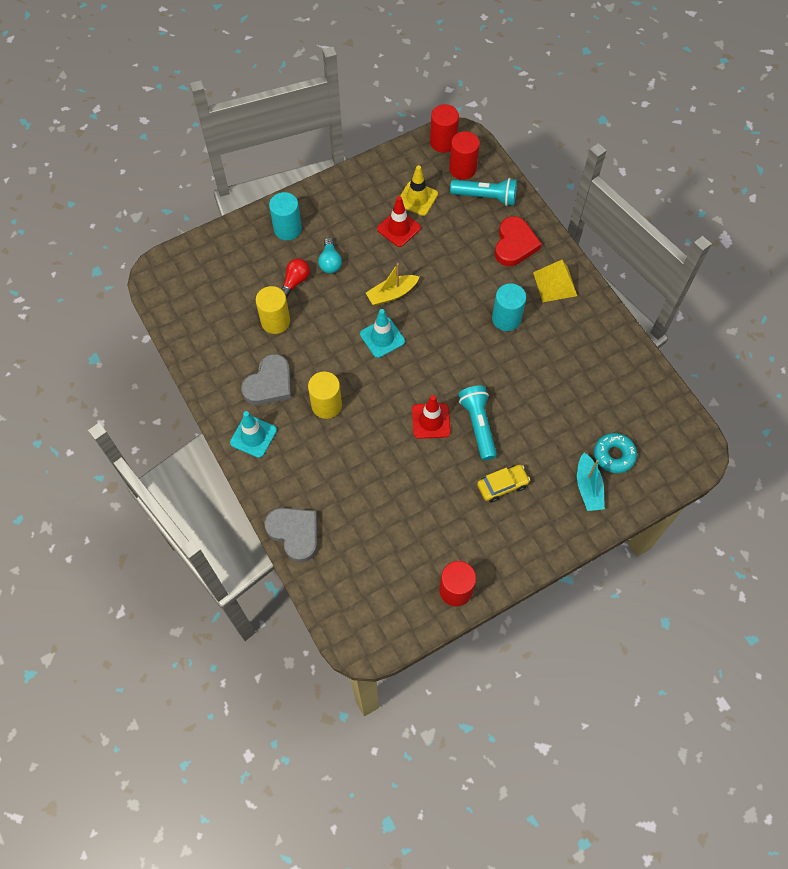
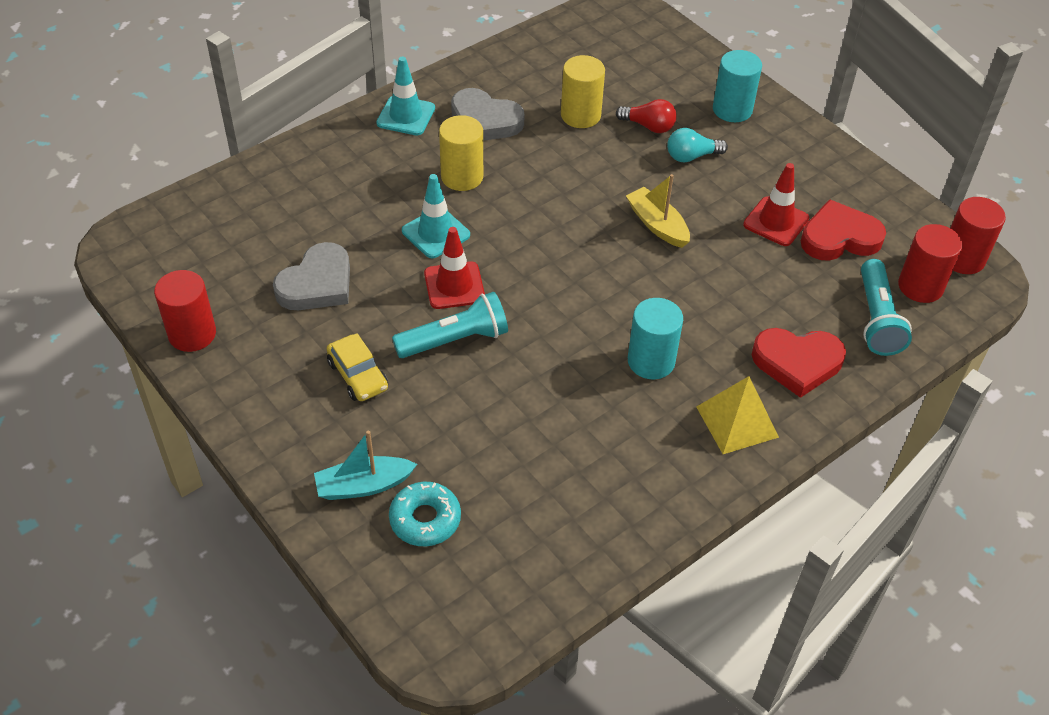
camera: 80 degrees right, 15 degrees down
grey heart [264,508,318,563] -> grey heart moved to [273,242,350,310]
turquoise traffic cone [360,309,405,358] -> turquoise traffic cone moved to [402,174,470,258]
yellow traffic cone [400,165,438,216] -> red heart [801,199,886,261]

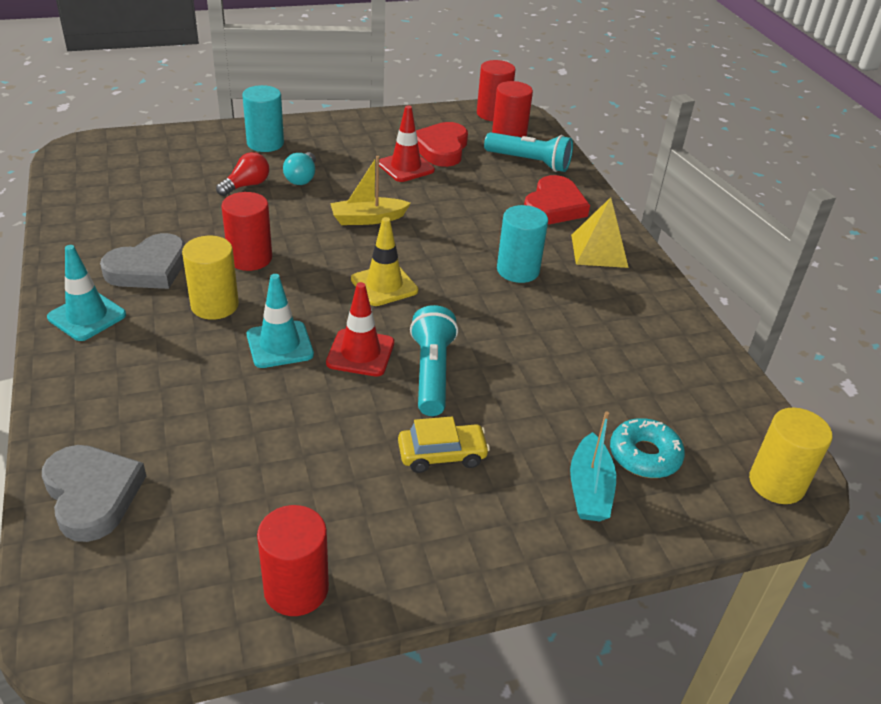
camera: 70 degrees left, 10 degrees down
grey heart [273,242,350,310] -> grey heart moved to [42,445,146,542]
yellow cylinder [561,55,605,128] -> yellow cylinder moved to [749,408,832,504]
none -> red cylinder [221,192,272,271]
none -> yellow traffic cone [351,217,418,306]

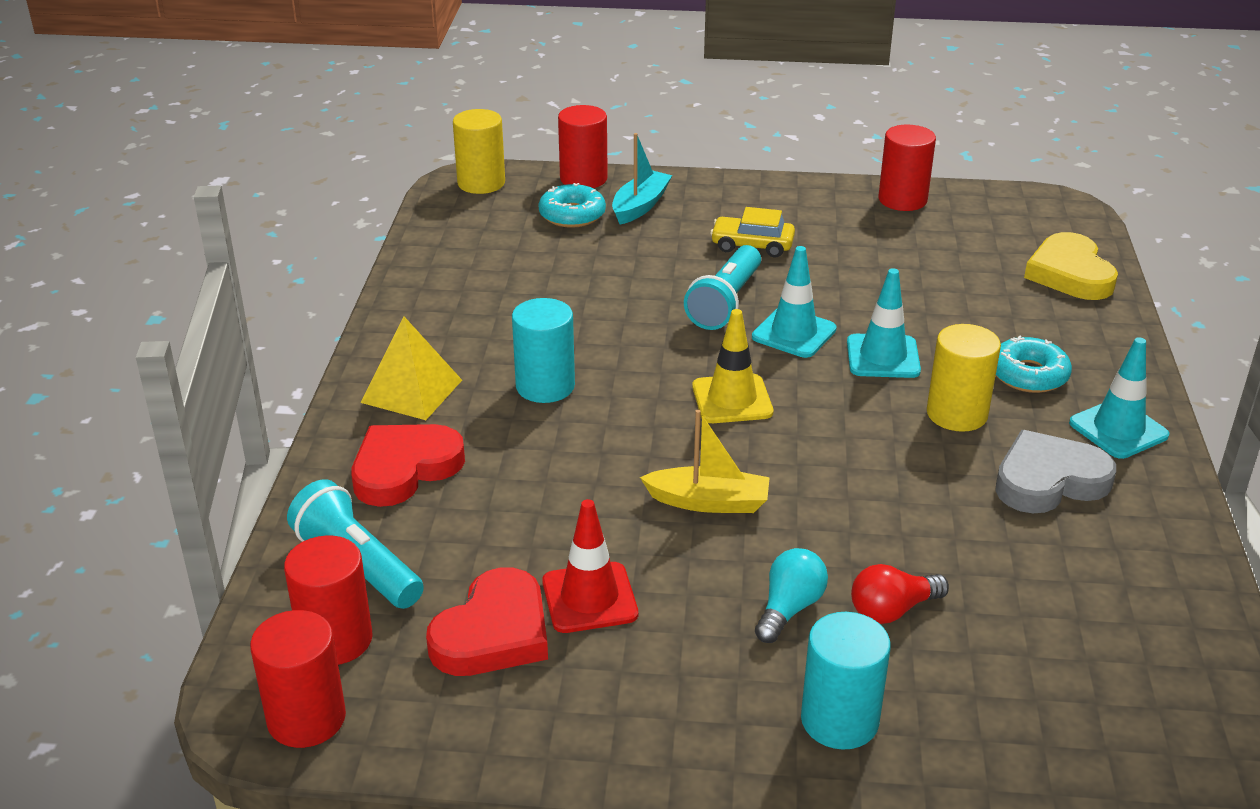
camera: 155 degrees left, 5 degrees down
grey heart [42,445,146,542] -> yellow heart [1024,232,1118,300]
red cylinder [221,192,272,271] -> red cylinder moved to [558,105,608,188]
red traffic cone [326,282,394,377] -> turquoise traffic cone [752,246,837,358]
none -> turquoise donut [996,335,1072,393]

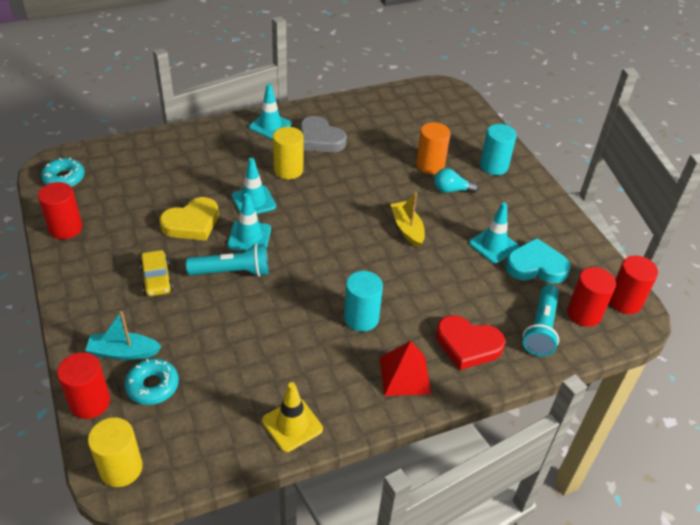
camera: 120 degrees left, 10 degrees up
yellow pyramid [361,317,462,420] -> red pyramid [380,341,431,396]
red heart [426,567,548,676] -> turquoise heart [505,238,571,283]
red traffic cone [542,499,638,633] -> turquoise traffic cone [469,202,519,263]
yellow traffic cone [692,309,773,423] -> yellow traffic cone moved to [262,382,323,452]
red light bulb [851,564,949,624] -> orange cylinder [416,122,450,174]
turquoise donut [996,335,1072,393] -> turquoise donut moved to [41,158,85,187]
yellow heart [1024,232,1118,300] -> yellow heart moved to [159,197,219,241]

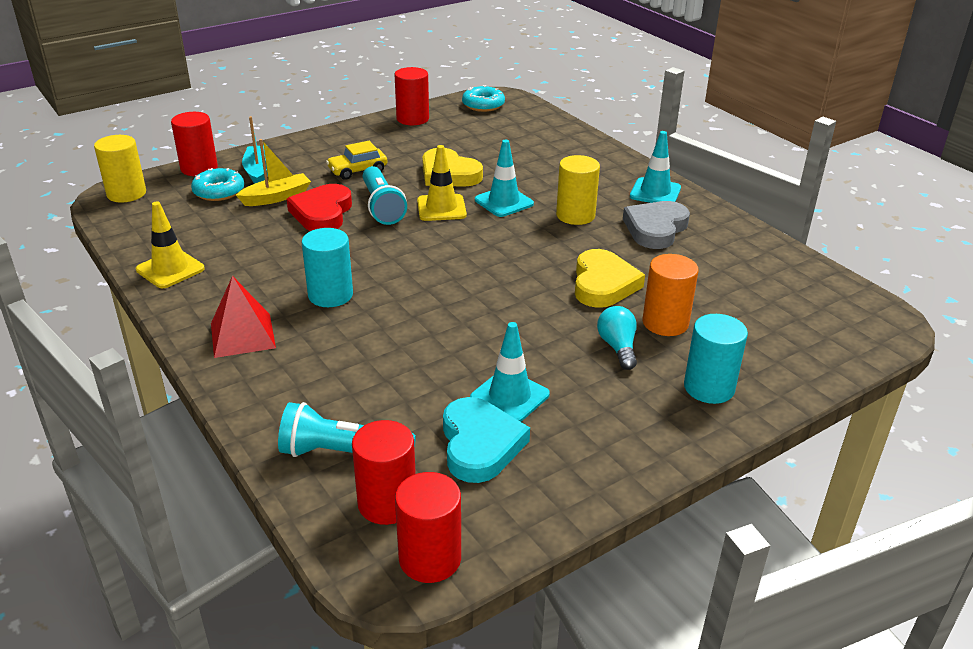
camera: 80 degrees right, 10 degrees down
turquoise traffic cone [227,193,271,251] -> yellow traffic cone [417,145,467,221]
yellow boat [391,192,425,248] -> yellow boat moved to [236,139,311,206]
red heart [436,315,505,370] -> red heart moved to [287,184,352,231]
none -> yellow heart [575,249,645,308]

